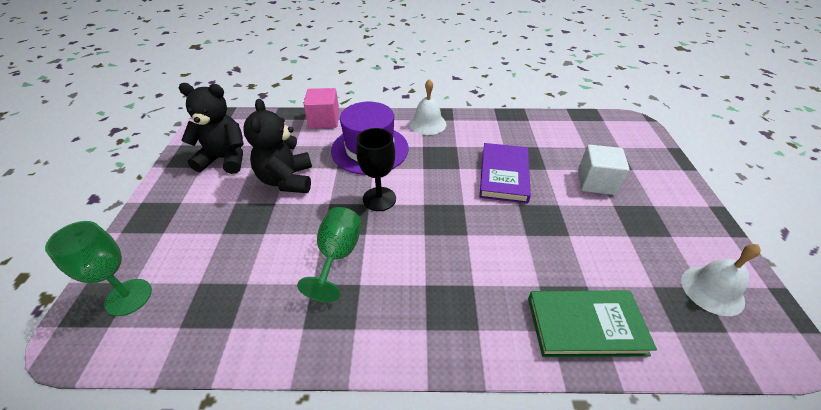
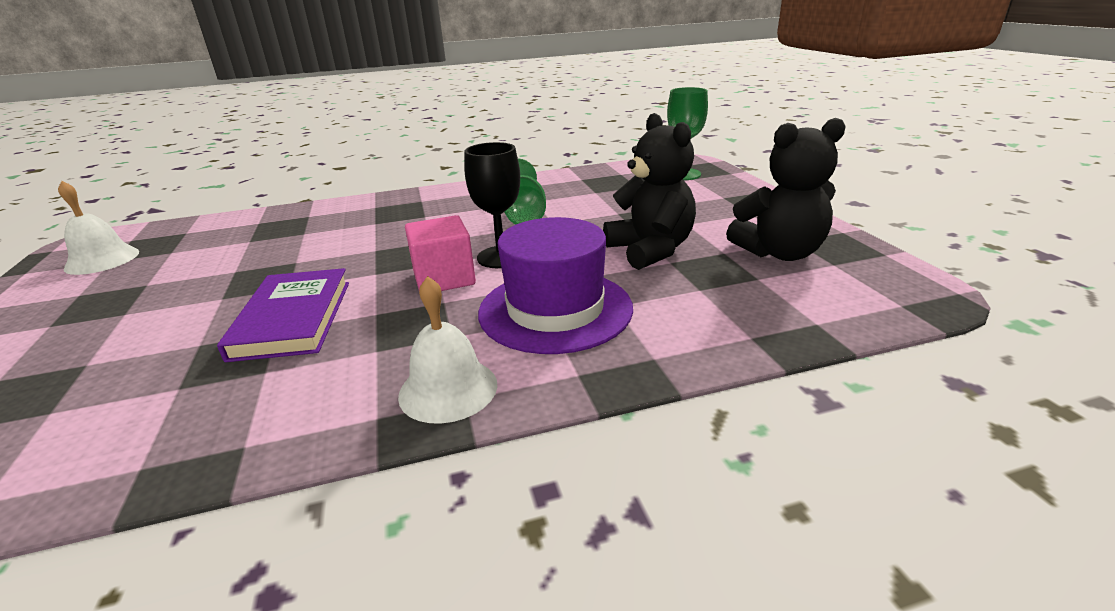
camera: 165 degrees right, 15 degrees down
pink cube [304,88,339,128] -> pink cube moved to [405,215,476,291]
green book [528,291,657,357] -> none
white cube [578,145,630,195] -> none

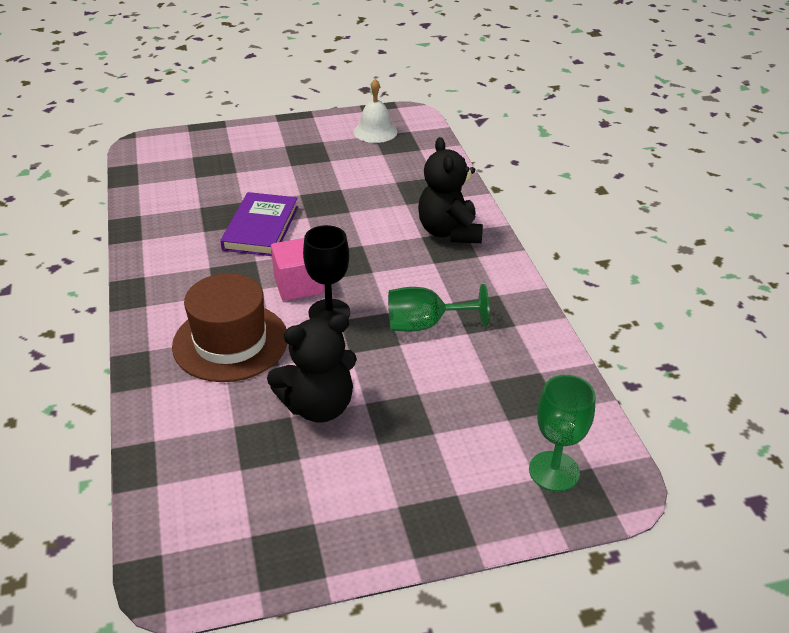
camera: 90 degrees right, 10 degrees up
purple book [217,268,349,362] -> purple book turned 75 degrees counterclockwise [220,192,298,256]
white bell [398,276,497,424] -> none
purple hat [478,217,633,354] -> brown hat [172,273,287,382]
black teddy bear [726,118,846,261] -> black teddy bear moved to [418,137,483,243]

